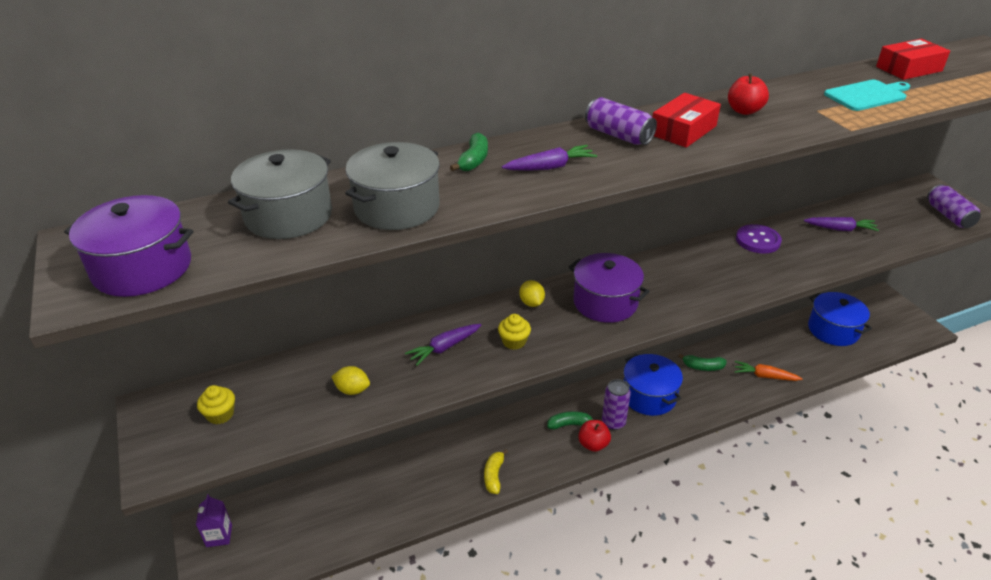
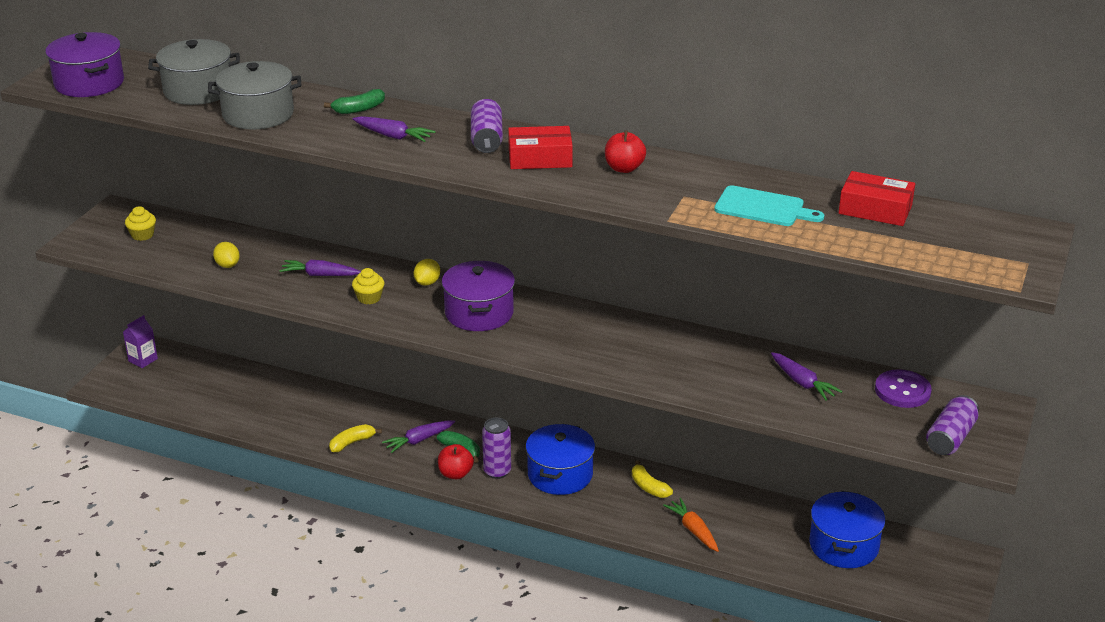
camera: 45 degrees right, 5 degrees down
green banana [678,354,727,371] -> yellow banana [632,460,673,498]
purple button [736,224,782,253] -> purple button moved to [875,369,932,408]
none -> purple carrot [382,421,455,453]

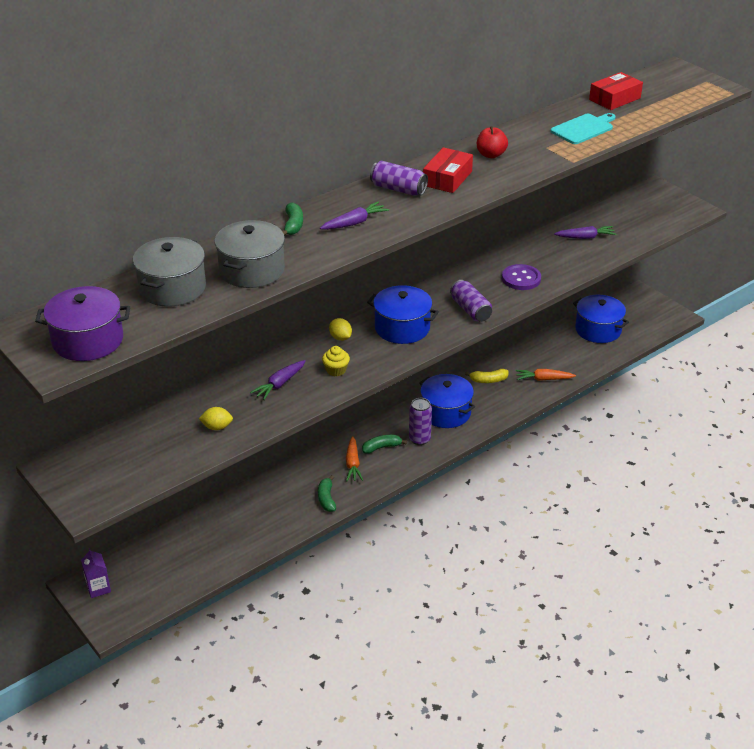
camera: 60 degrees left, 5 degrees up
yellow cupcake [125,206,156,241] -> none
yellow banana [329,424,382,452] -> green banana [318,475,336,512]
purple carrot [382,421,455,453] -> orange carrot [346,436,363,481]
red apple [438,444,474,479] -> none
purple pot [442,261,515,331] -> blue pot [367,285,439,344]
purple button [875,369,932,408] -> purple button moved to [502,264,541,290]
purple can [926,395,979,455] -> purple can moved to [450,280,492,322]

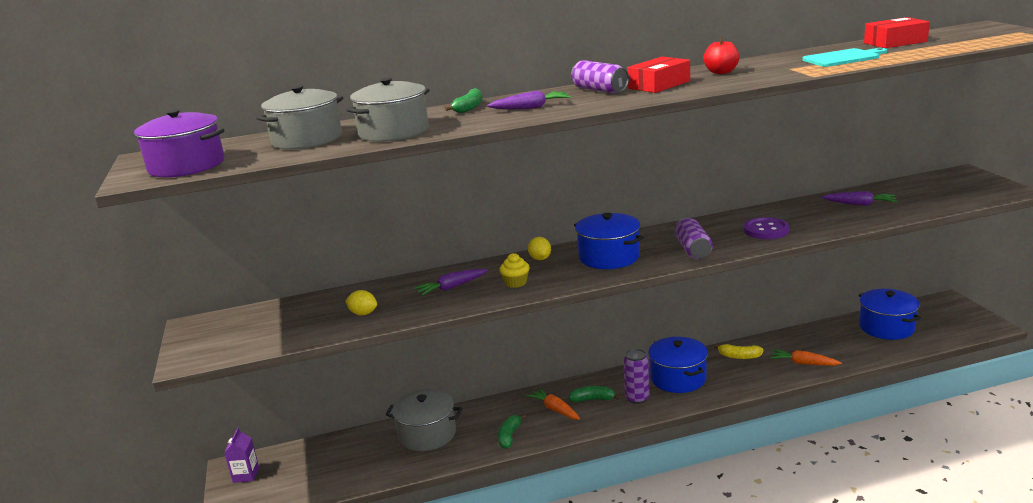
camera: 25 degrees right, 15 degrees down
orange carrot [346,436,363,481] -> orange carrot turned 120 degrees clockwise [526,388,580,420]
none -> grey pot [386,389,462,451]

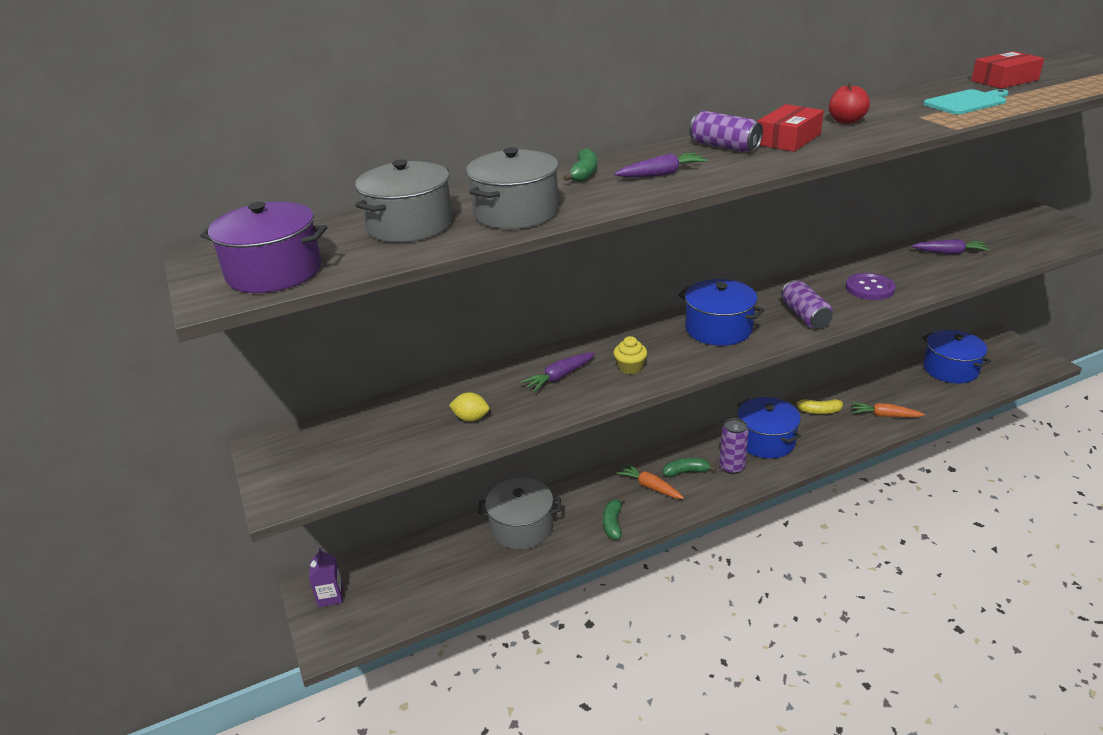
camera: 10 degrees left, 10 degrees up
yellow lemon [528,237,551,260] -> none

